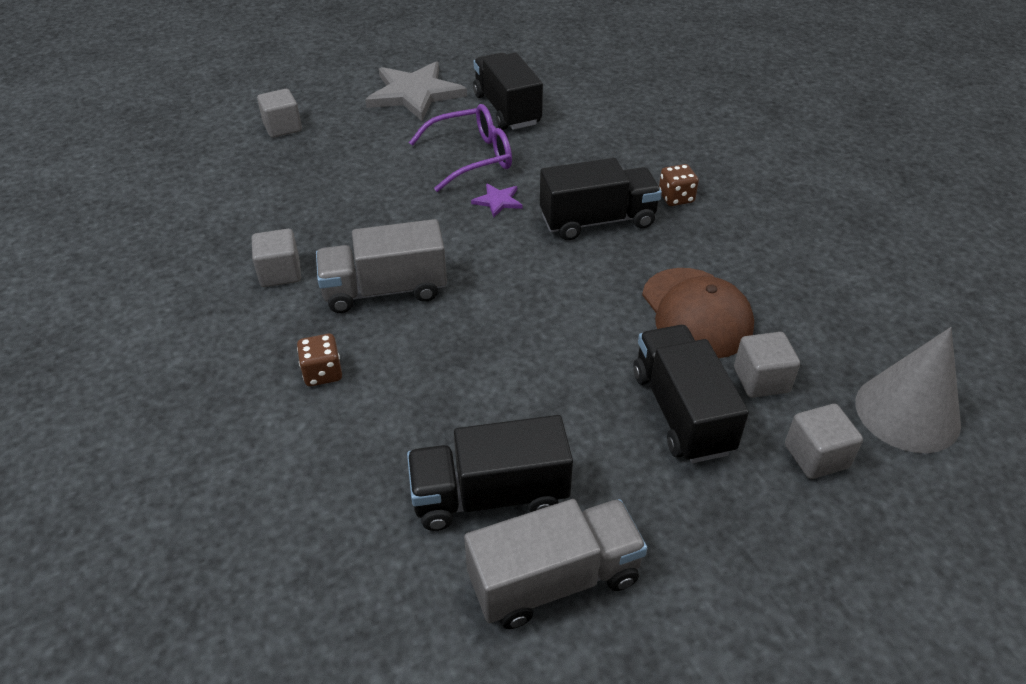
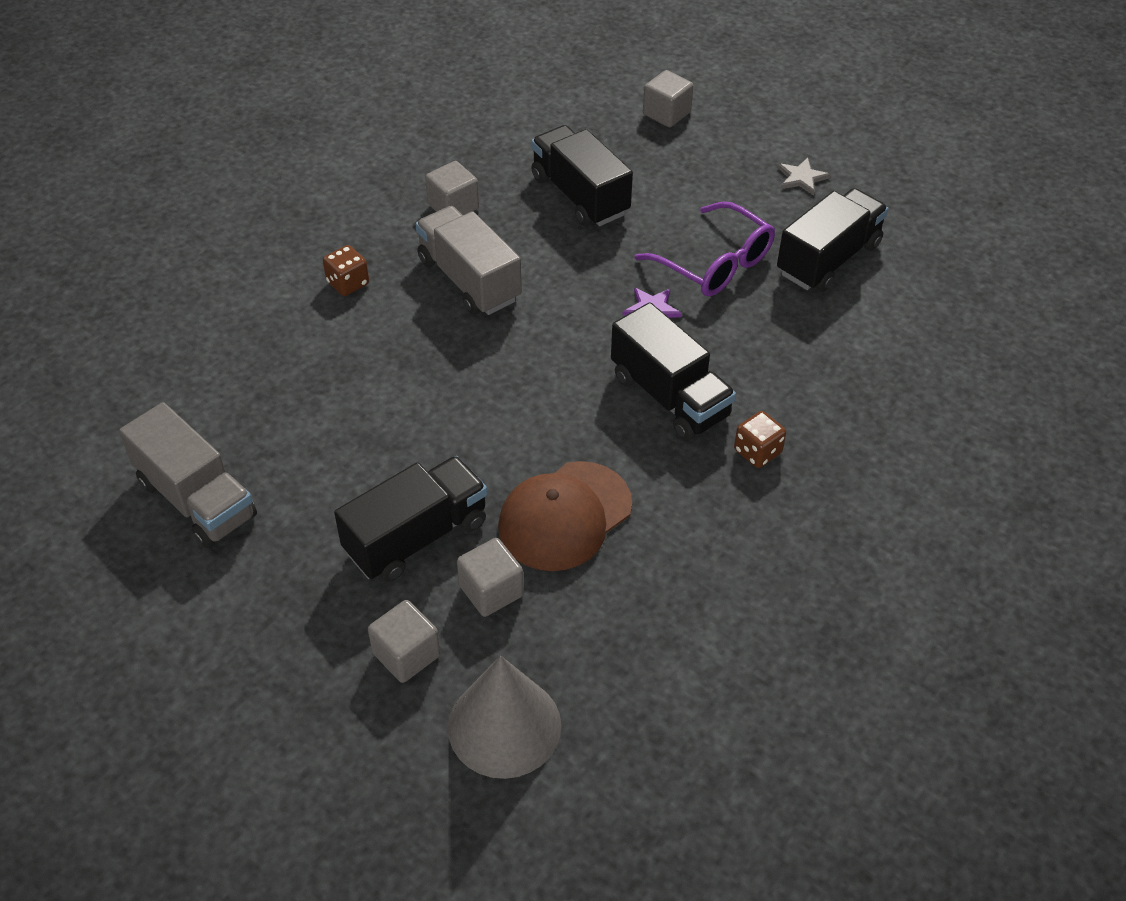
camera: 65 degrees right, 5 degrees up
grey star [365,61,467,121] -> grey star [777,158,831,196], size x0.44
black truck [407,415,573,531] -> black truck moved to [531,125,633,226]

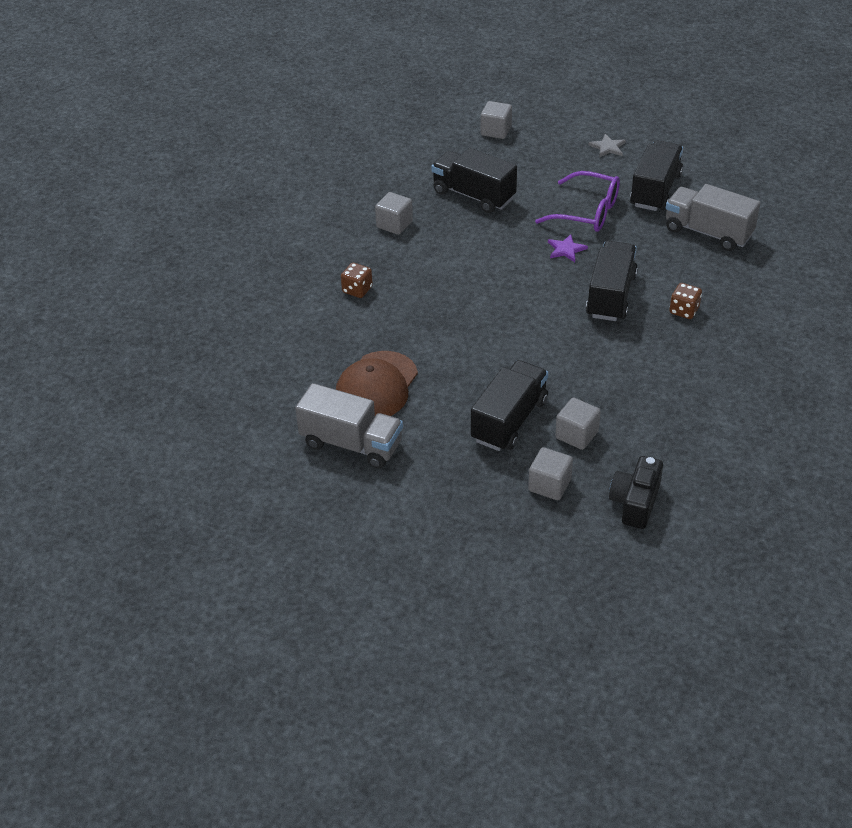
camera: 20 degrees left, 5 degrees down
grey truck [416,206,522,315] -> grey truck moved to [666,184,760,251]
grey cone [448,656,561,779] -> black camera [609,456,663,529]
brown cap [498,461,632,571] -> brown cap moved to [336,351,418,416]
black truck [611,302,736,441] -> black truck turned 105 degrees counterclockwise [586,241,638,321]

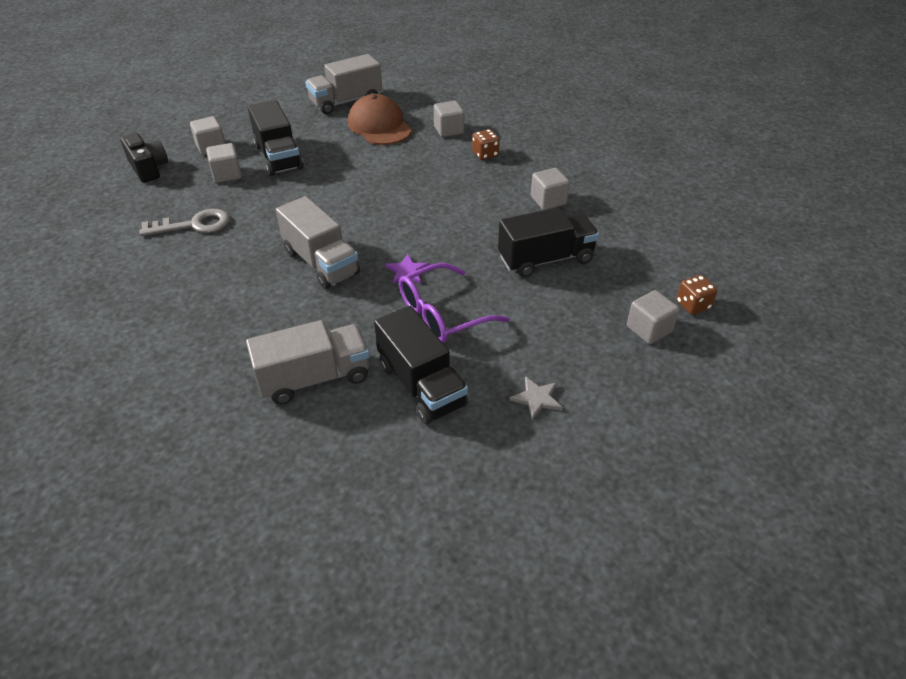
camera: 125 degrees right, 0 degrees up
black truck [586,241,638,321] -> grey truck [276,196,360,289]
brown dice [669,283,702,319] -> brown dice moved to [676,275,718,315]
none -> grey key [140,209,230,236]
none -> grey cube [434,101,464,137]

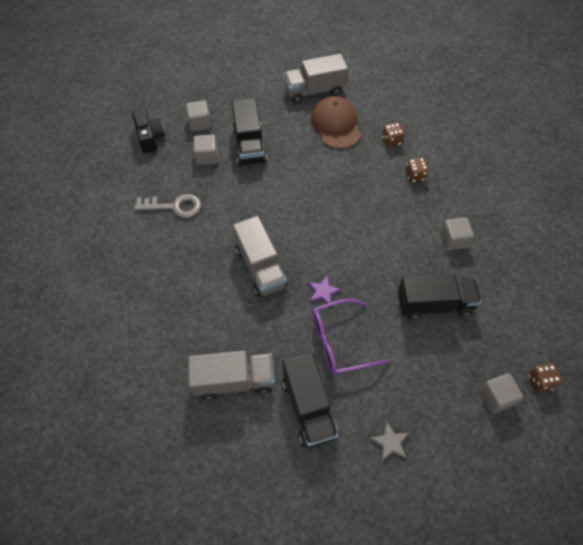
camera: 15 degrees right, 15 degrees up
grey cube [434,101,464,137] -> brown dice [382,123,405,148]

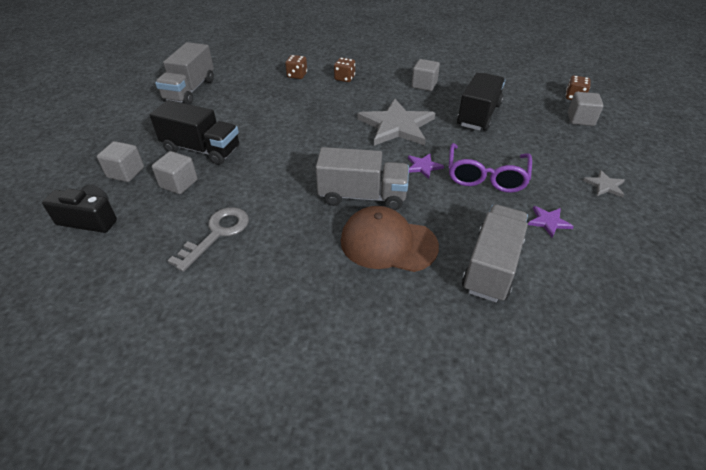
camera: 60 degrees left, 15 degrees down
black truck [282,352,338,448] -> purple star [528,206,574,238]
brown cap [311,96,361,149] -> brown cap moved to [341,206,439,272]
none -> grey star [358,99,435,146]

